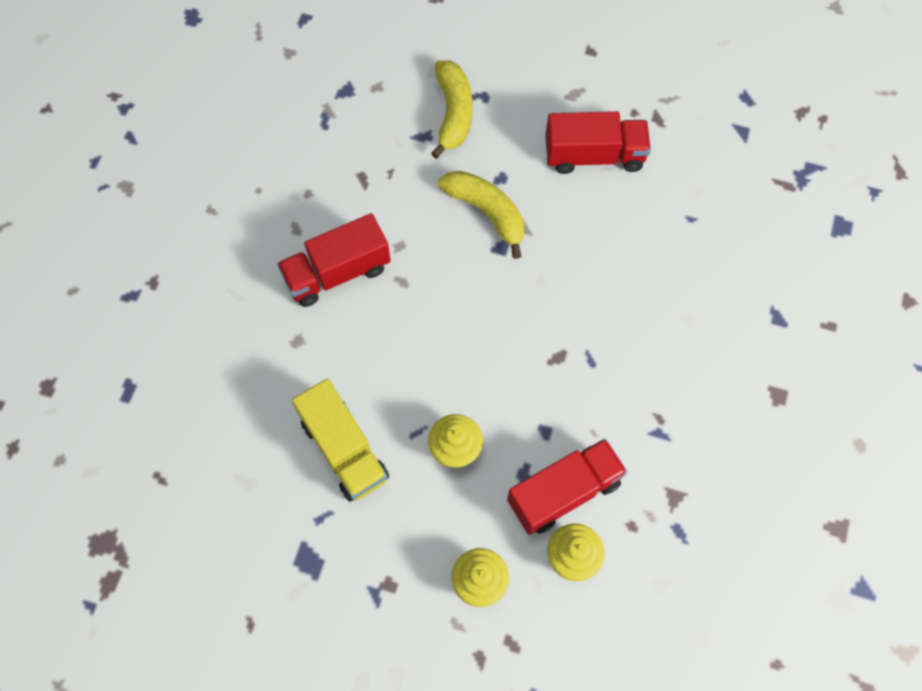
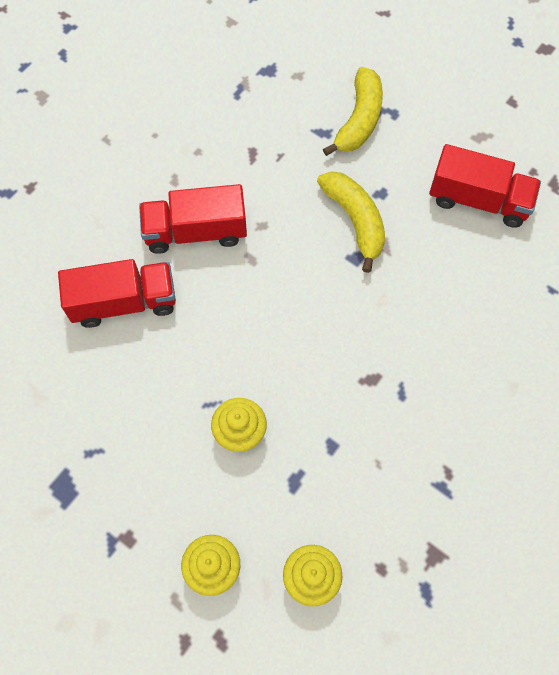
camera: 20 degrees right, 0 degrees up
yellow truck [292,379,389,502] -> none
red truck [507,439,628,535] -> red truck moved to [58,259,176,328]

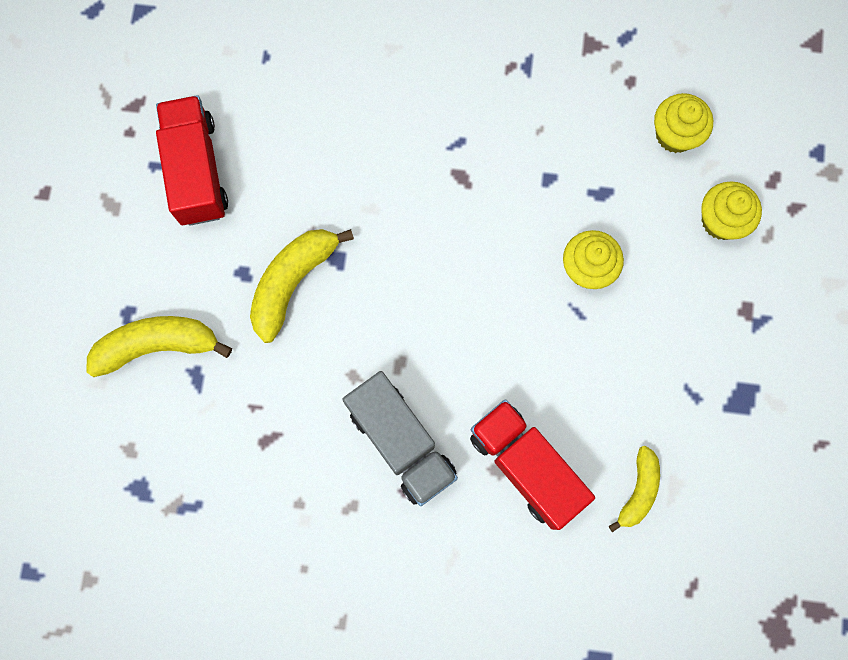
camera: 120 degrees left, 10 degrees up
red truck [139,184,247,254] -> grey truck [342,371,458,506]
none -> yellow banana [609,446,660,532]

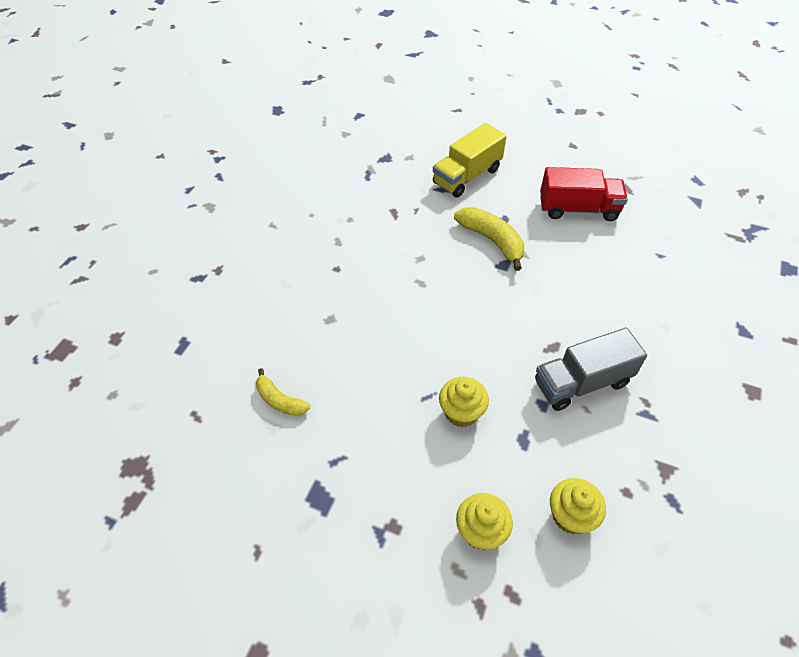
camera: 105 degrees right, 25 degrees down
yellow banana [86,316,232,377] -> yellow truck [433,123,506,198]
grey truck [342,371,458,506] -> grey truck moved to [535,328,647,411]
red truck [470,399,595,530] -> none

